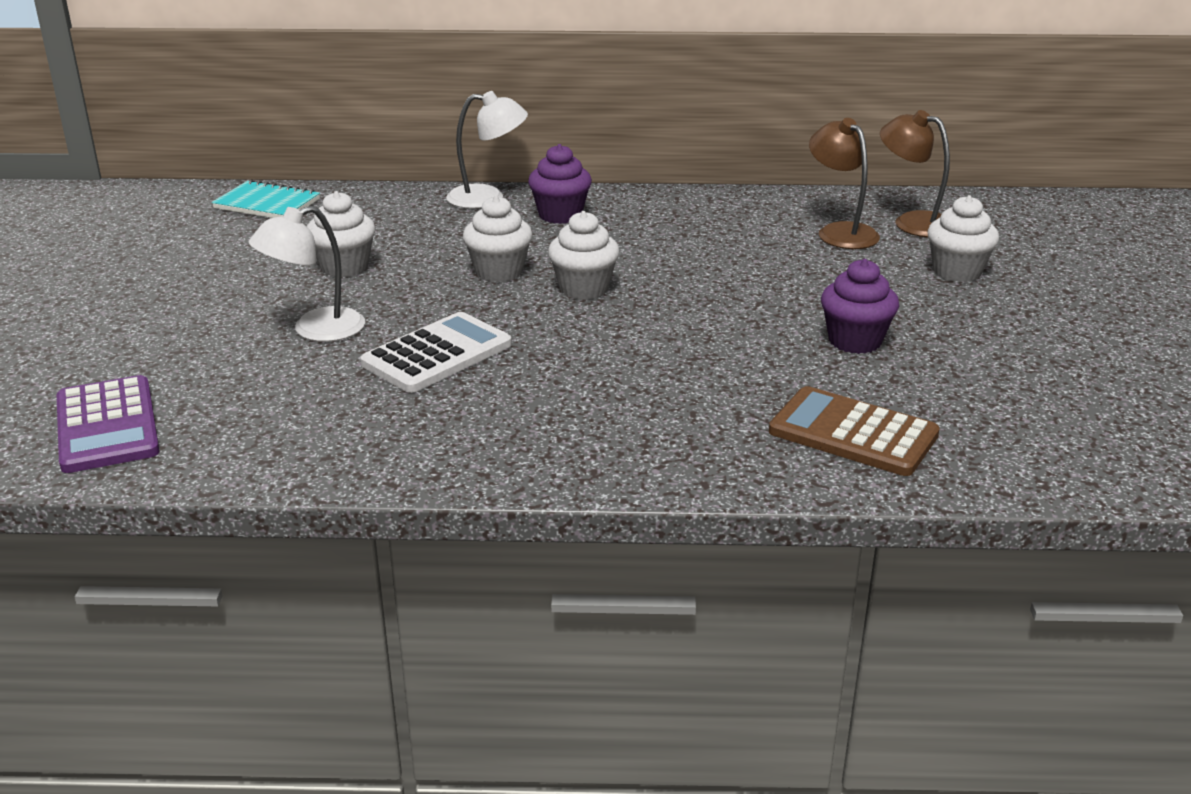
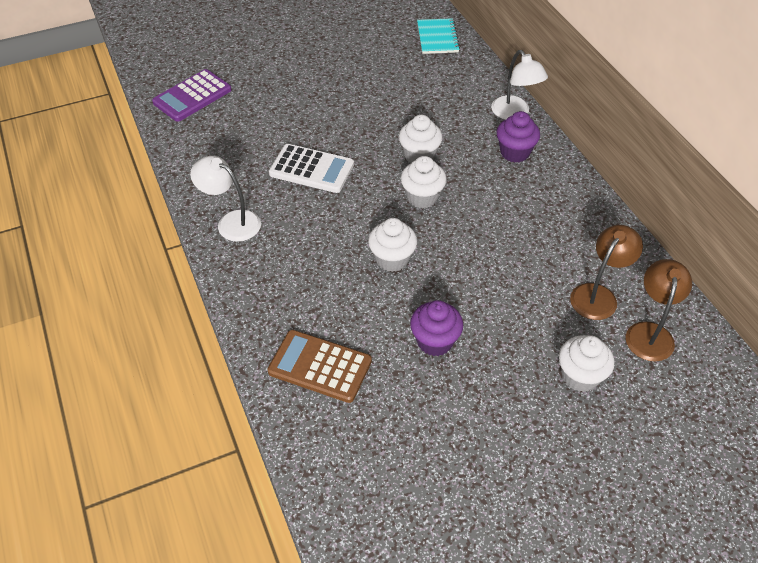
camera: 65 degrees right, 20 degrees up
white lamp [249,206,365,342] -> white lamp moved to [190,156,261,242]
white cupcake [306,191,375,277] -> white cupcake moved to [368,218,417,272]
brown calculator [769,386,940,476] -> brown calculator turned 75 degrees counterclockwise [267,330,372,403]

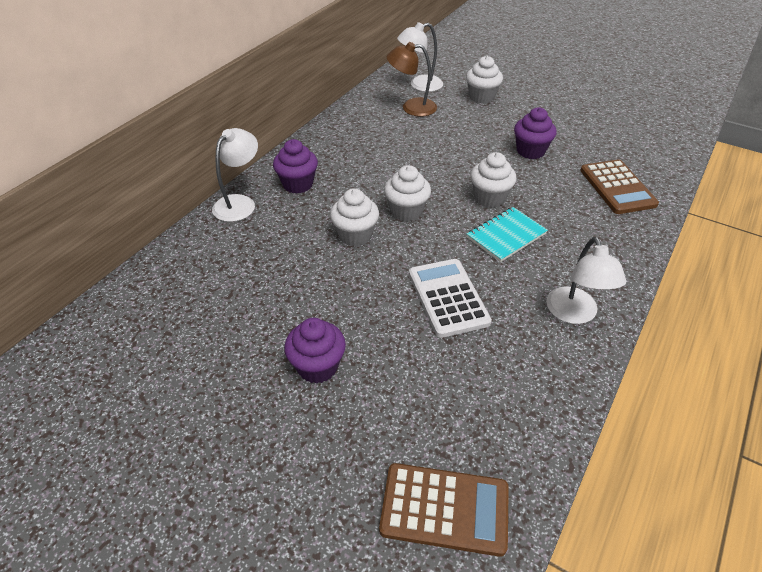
camera: 125 degrees left, 5 degrees down
purple calculator [152,69,232,122] -> brown calculator [379,463,509,557]
turquoise notebook [417,18,460,54] -> turquoise notebook moved to [467,207,548,262]
brown lamp [626,259,692,362] -> white lamp [397,22,443,92]
none -> purple cupcake [284,318,346,384]

